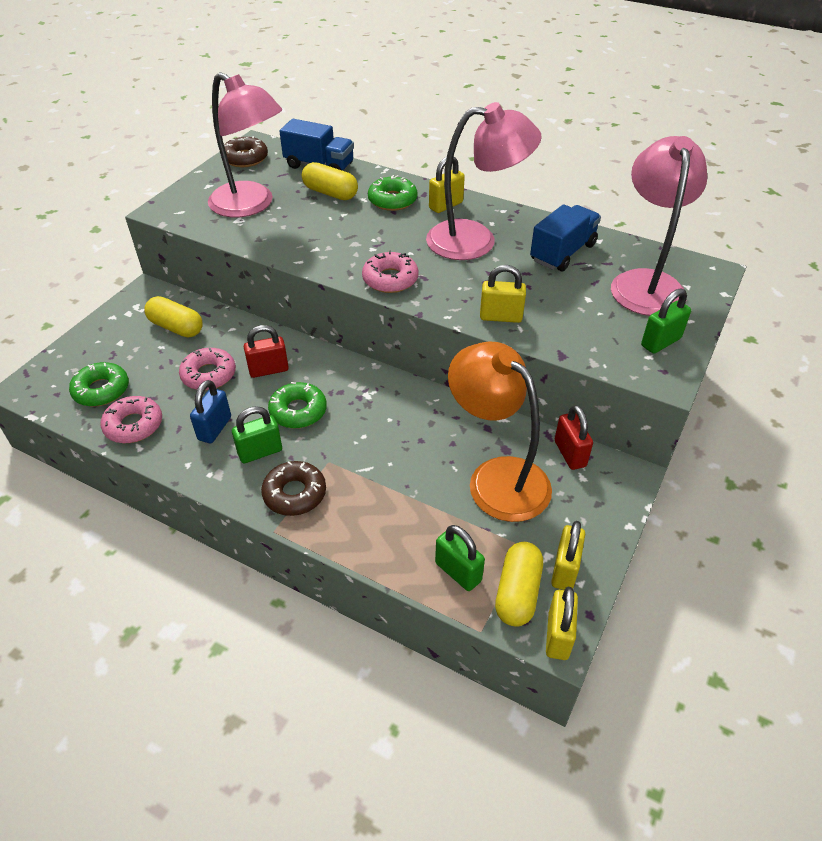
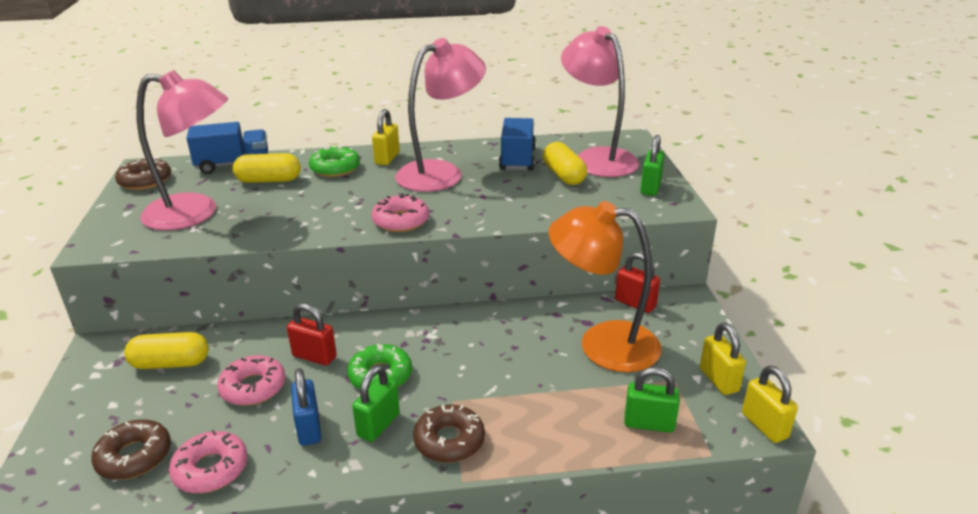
camera: 35 degrees left, 15 degrees down
green donut [69,362,129,406] -> brown donut [91,420,171,480]
red padlock [244,325,289,378] -> red padlock turned 75 degrees clockwise [287,303,337,366]
yellow padlock [480,265,526,323] -> none
yellow capsule [495,542,543,626] -> yellow capsule moved to [543,142,587,185]

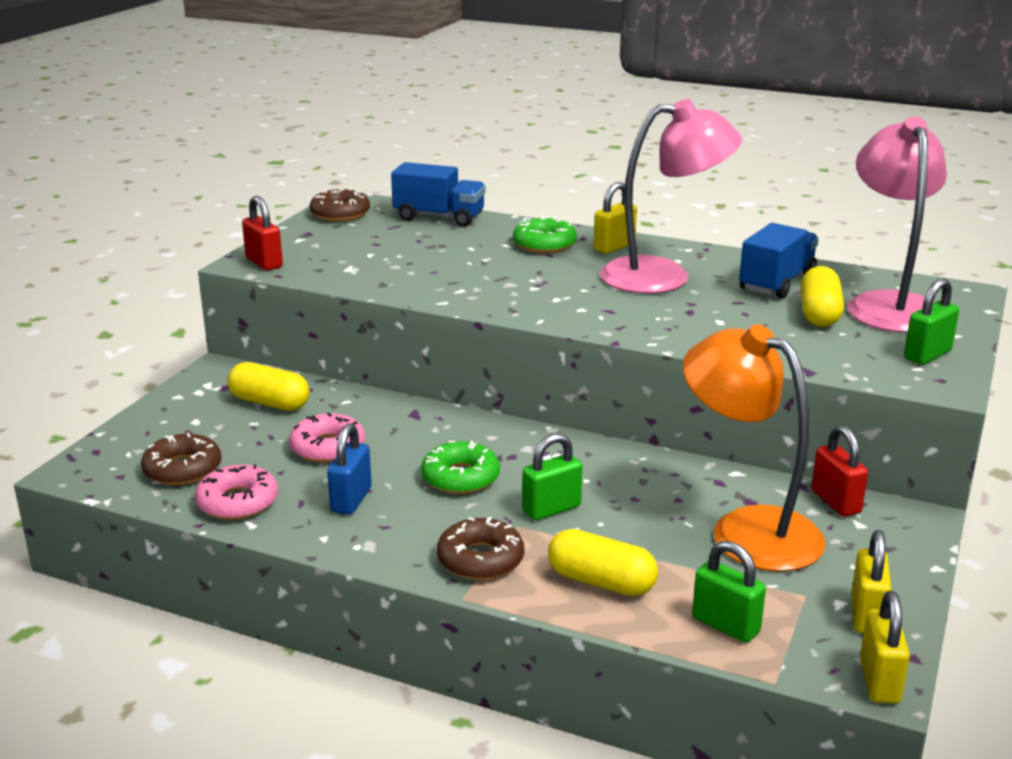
camera: 30 degrees right, 5 degrees down
pink lamp [136,70,228,230] -> none
yellow capsule [233,153,301,183] -> yellow capsule moved to [548,529,658,596]
red padlock [287,303,337,366] -> red padlock moved to [242,196,283,270]
green padlock [352,366,400,442] -> green padlock moved to [522,433,582,520]
pink donut [371,193,429,232] -> none

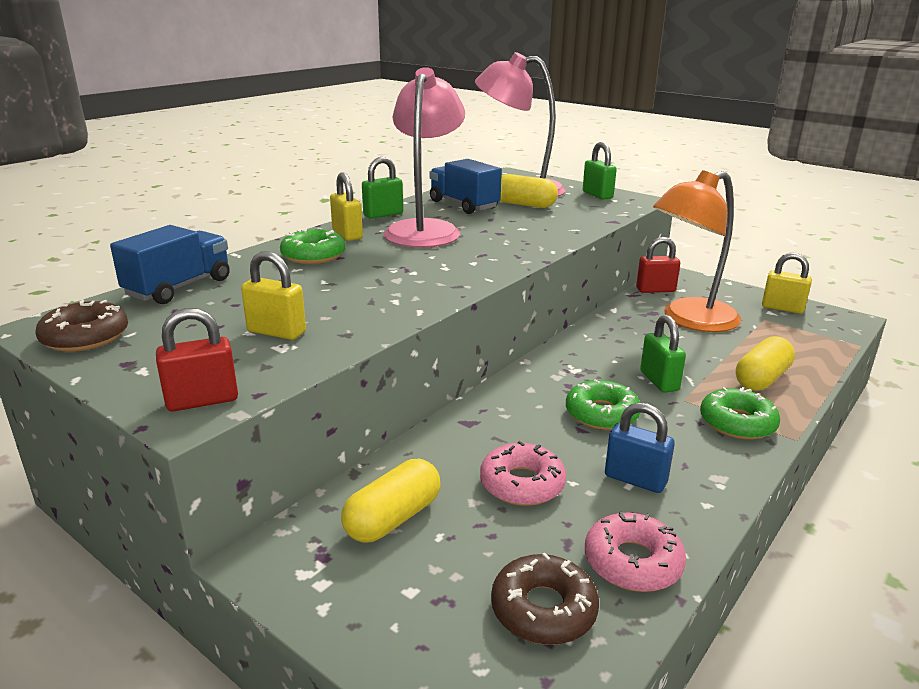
camera: 75 degrees left, 0 degrees up
brown donut [437,517,524,580] -> green donut [700,387,780,440]
green padlock [692,541,766,643] -> green padlock moved to [362,157,403,219]
yellow padlock [860,591,910,704] -> yellow padlock moved to [241,251,306,340]

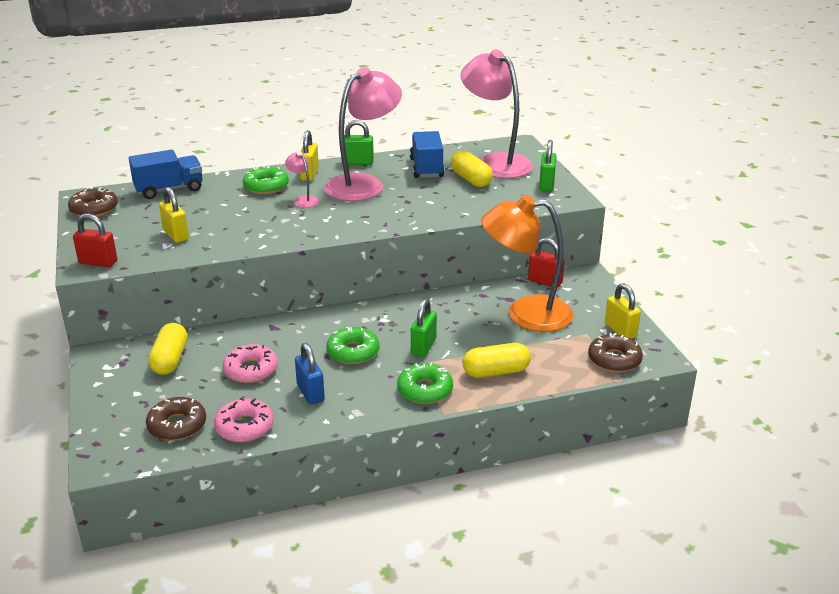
camera: 35 degrees right, 5 degrees up
yellow capsule [341,459,440,543] -> yellow capsule turned 75 degrees counterclockwise [148,323,188,375]
none -> pink lamp [285,152,319,208]
none -> brown donut [588,333,643,372]

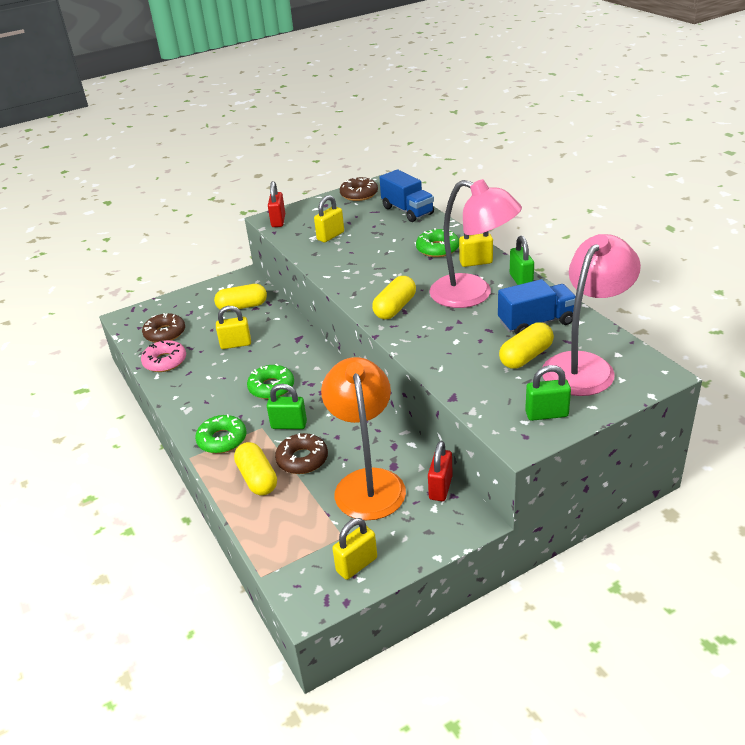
camera: 80 degrees right, 5 degrees up
pink donut [223,344,278,383] -> yellow padlock [216,306,251,349]
pink lamp [285,152,319,208] -> none
blue padlock [295,343,325,405] -> none
brown donut [588,333,643,372] -> brown donut moved to [275,433,328,474]
none -> yellow capsule [372,276,416,319]

